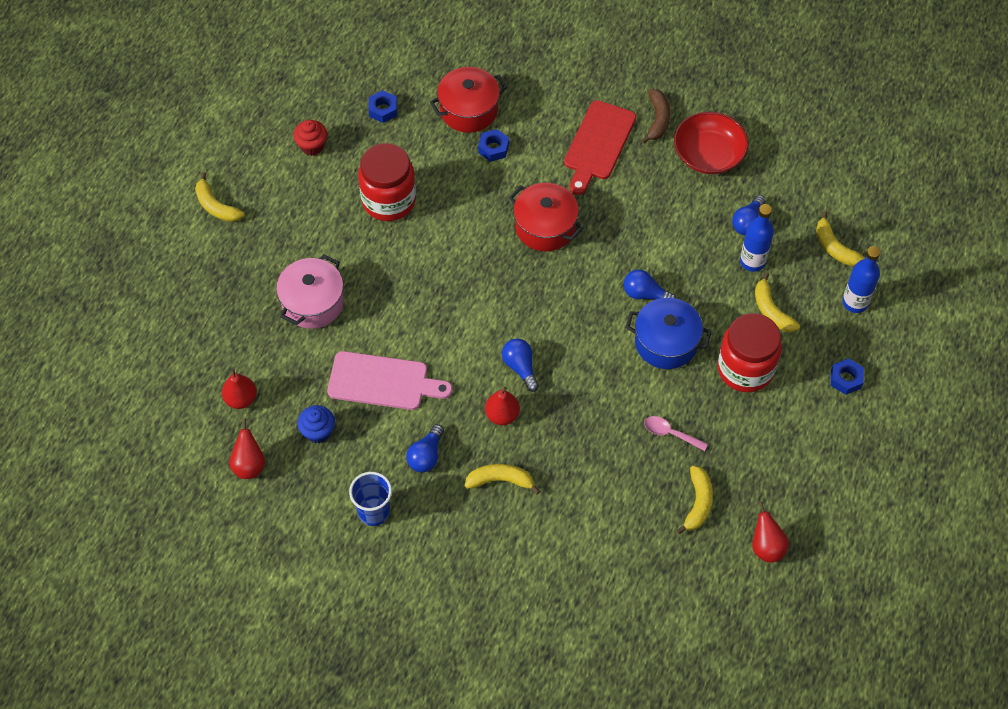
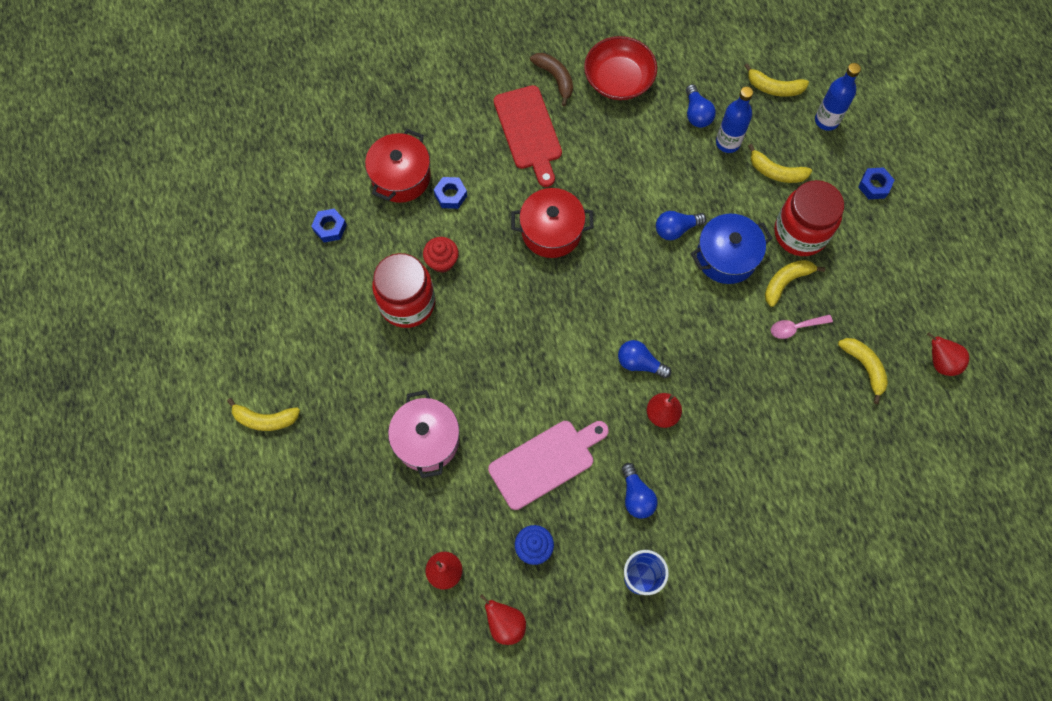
camera: 40 degrees left, 10 degrees up
red cupcake [293,120,327,156] -> red cupcake moved to [423,237,459,273]
yellow banana [465,464,540,495] -> yellow banana moved to [765,260,825,307]

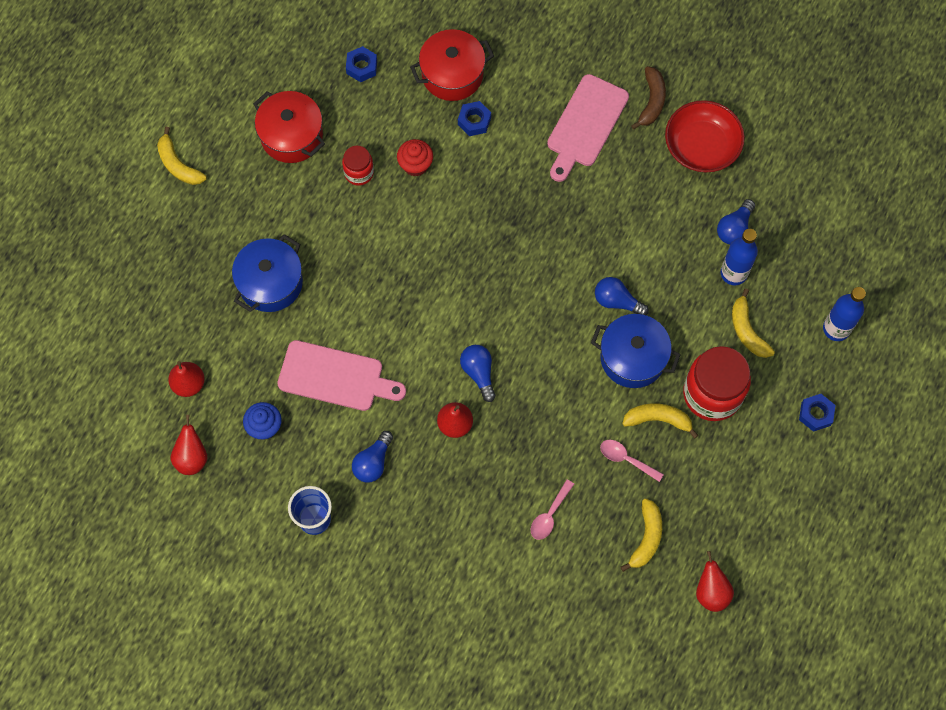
camera: 45 degrees right, 0 degrees up
red jar [372,253,435,328] -> red jar [342,146,374,186], size x0.52
pink pot [388,390,459,478] -> blue pot [232,234,303,312]
red cutting board [494,85,562,187] -> pink cutting board [547,74,629,182]
red pot [511,188,594,258] -> red pot moved to [253,91,325,163]
yellow banana [744,63,809,97] -> none
none -> pink spoon [531,479,574,540]

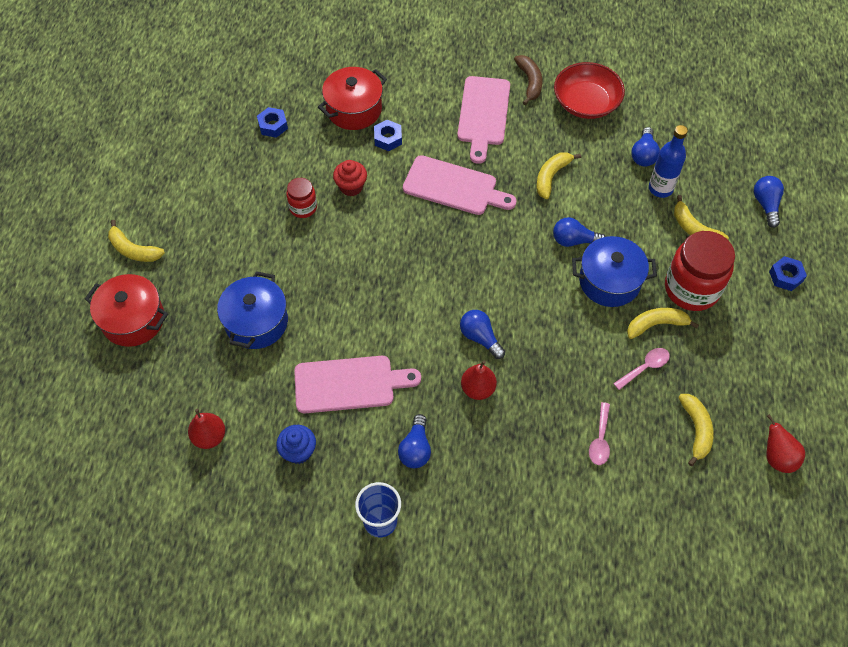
camera: 20 degrees left, 10 degrees down
red pear [171,415,207,475] -> none
red pot [253,91,325,163] -> red pot moved to [85,274,168,347]
pink spoon [600,440,664,482] -> pink spoon turned 135 degrees clockwise [613,348,670,390]
blue bottle [823,287,866,341] -> blue light bulb [754,176,784,228]
none -> pink cutting board [403,155,517,215]
none -> yellow banana [536,152,581,199]

